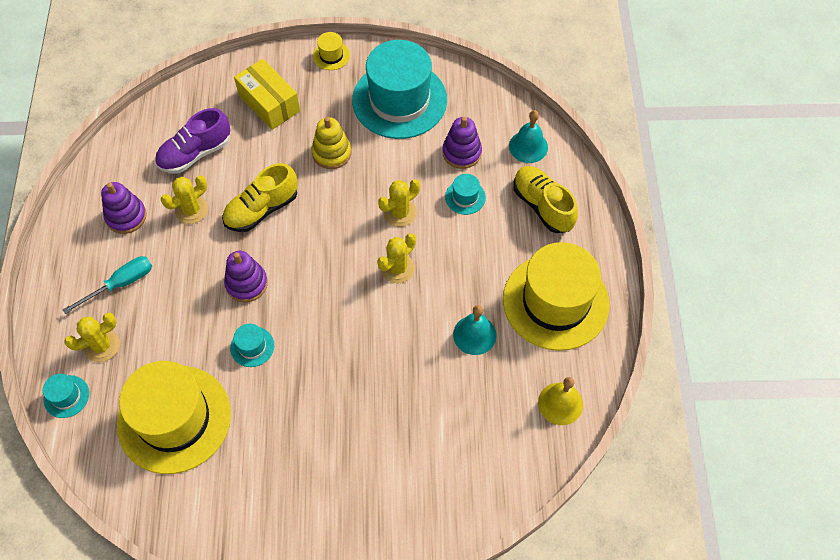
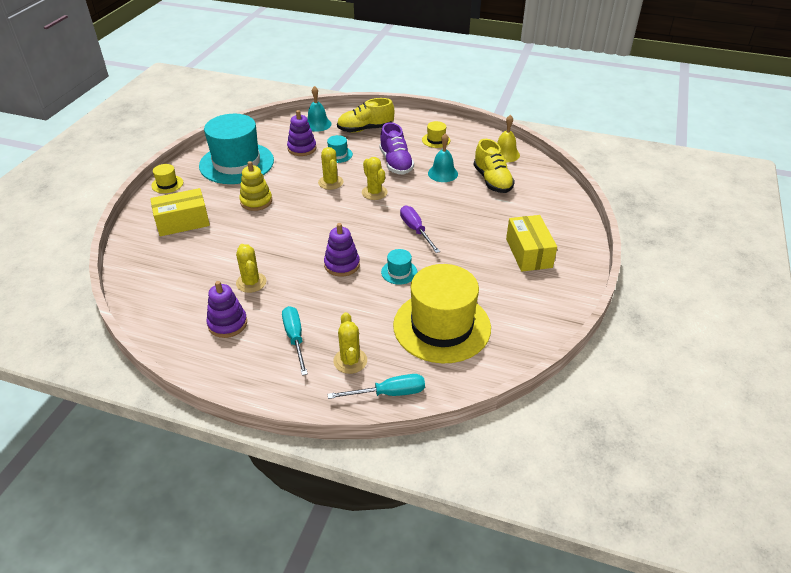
camera: 70 degrees left, 20 degrees down
turquoise hat [43,374,89,418] -> turquoise screwdriver [328,374,425,399]
purple shoe [155,108,230,173] -> purple shoe moved to [380,122,414,175]
yellow shoe [222,163,297,232] -> yellow shoe moved to [473,139,515,193]
yellow hat [503,242,610,351] -> yellow hat [422,121,450,148], size x0.40
none -> purple screwdriver [400,206,440,253]
none -> yellow box [506,215,557,272]

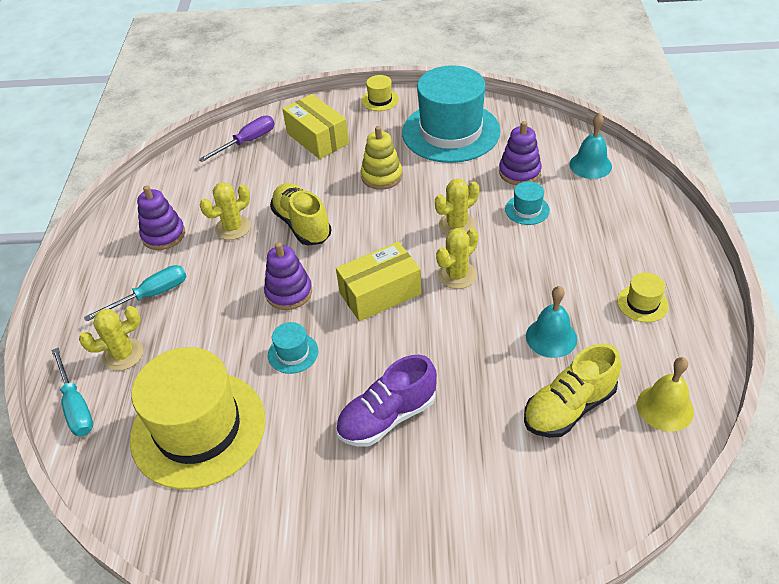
camera: 75 degrees right, 5 degrees up
yellow shoe [337,98,394,133] -> yellow shoe moved to [270,183,331,245]
purple shoe [380,122,414,175] -> purple shoe moved to [336,355,437,447]
purple screwdriver [400,206,440,253] -> purple screwdriver moved to [199,116,275,162]
yellow box [506,215,557,272] -> yellow box moved to [336,242,421,321]

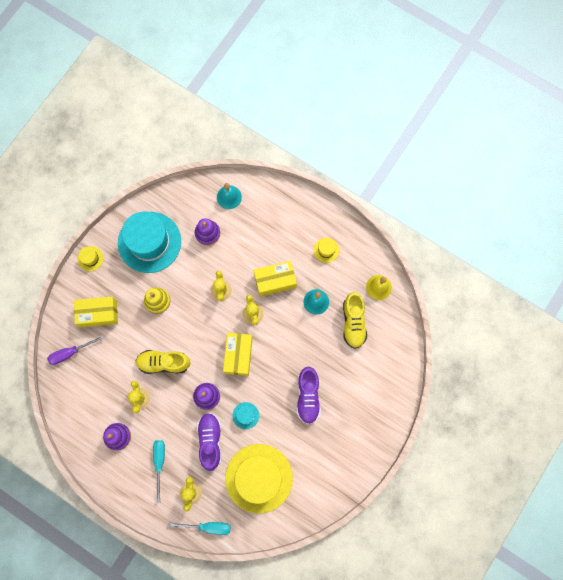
camera: 60 degrees left, 30 degrees up
purple screwdriver [199,116,275,162] -> purple screwdriver turned 105 degrees counterclockwise [47,335,104,365]
turquoise hat [505,181,550,225] -> none
none -> purple shoe [197,413,221,471]
none -> yellow box [254,261,297,297]

